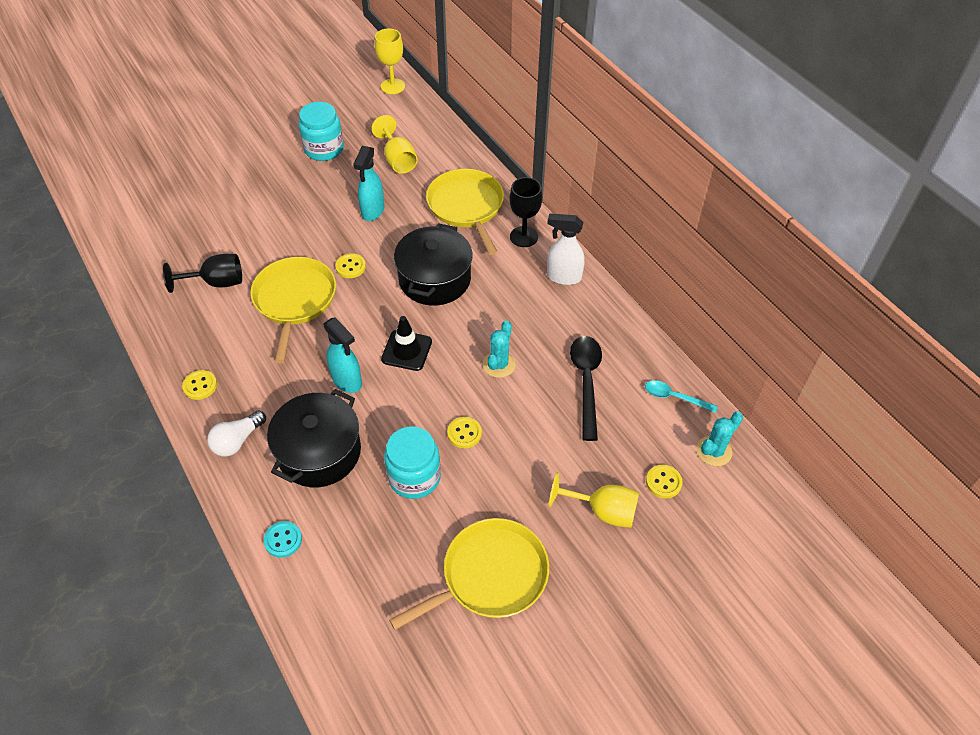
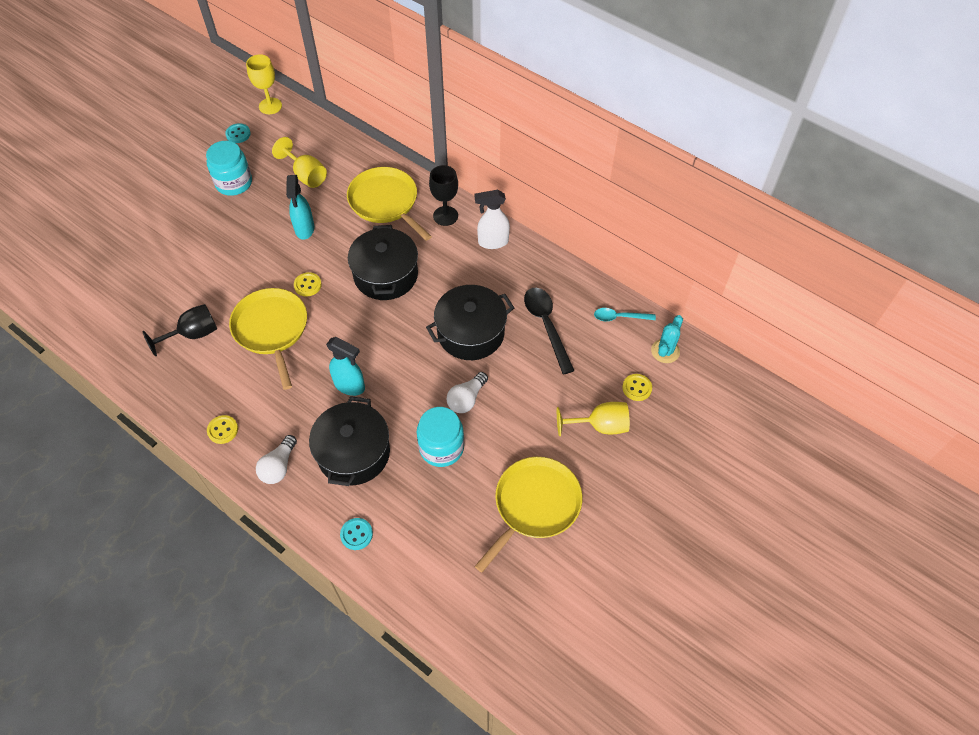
camera: 20 degrees left, 5 degrees up
black traffic cone [381,316,432,371] -> none
yellow button [447,417,482,448] -> white light bulb [447,372,488,413]
turquoise cactus [483,320,516,378] -> black pot [426,285,514,360]
none -> turquoise button [225,123,251,143]

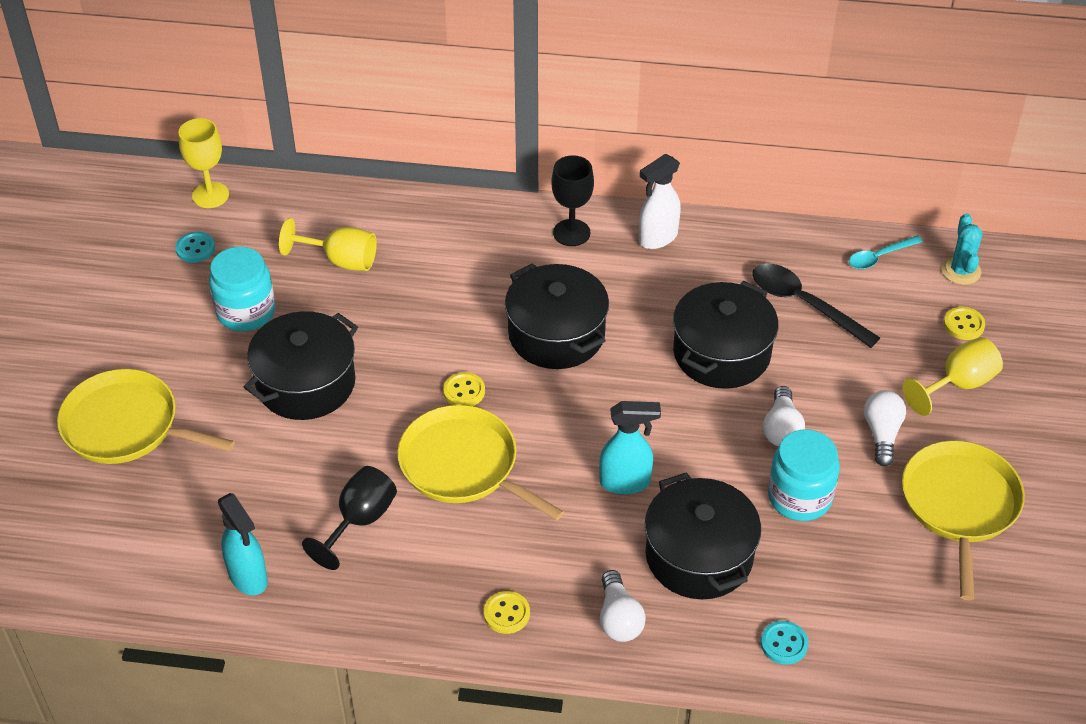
camera: 30 degrees left, 10 degrees down
turquoise spray bottle [286,175,314,240] -> turquoise spray bottle moved to [218,493,268,595]
yellow pan [347,167,432,241] -> yellow pan moved to [57,369,235,464]
none -> black pot [244,311,358,420]
none -> white light bulb [864,390,906,466]

